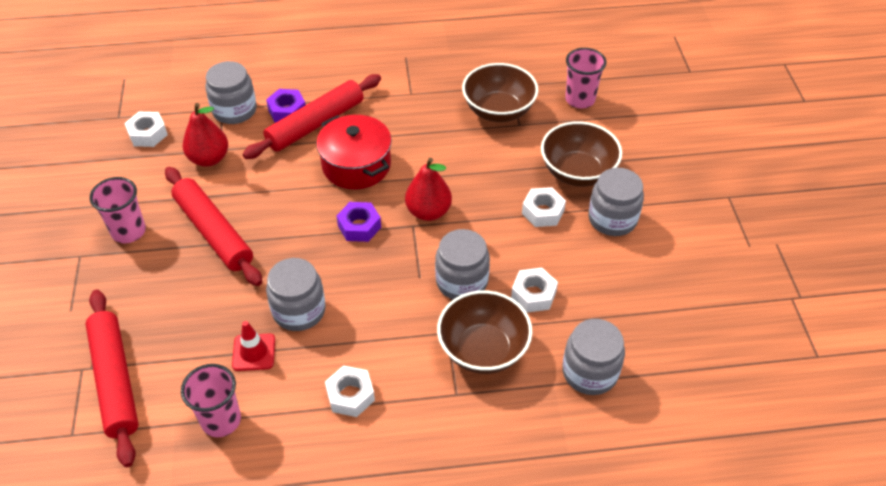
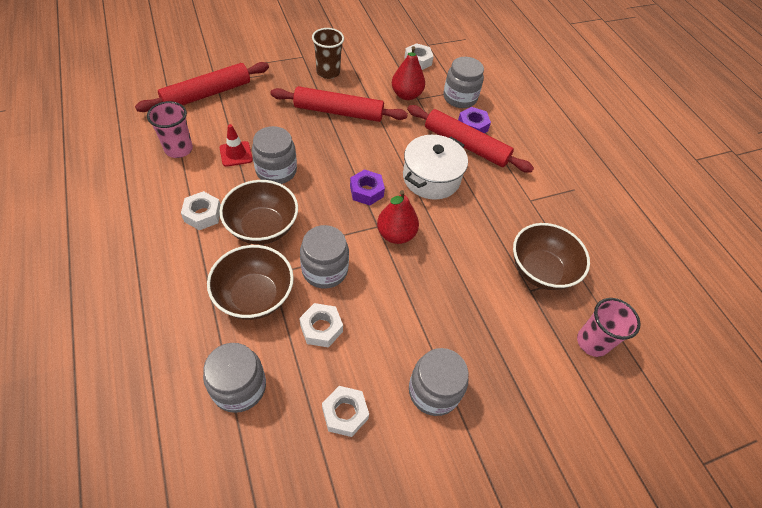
camera: 70 degrees right, 5 degrees up
pink cup [90,177,146,243] -> brown cup [312,28,344,79]
red rolling pin [165,167,262,286] -> red rolling pin turned 60 degrees clockwise [270,86,408,122]
red pot [316,115,392,189] -> white pot [403,135,468,200]
white nut [522,187,566,227] -> white nut moved to [322,386,369,437]
brown bowl [541,121,622,186] -> brown bowl moved to [219,180,298,245]

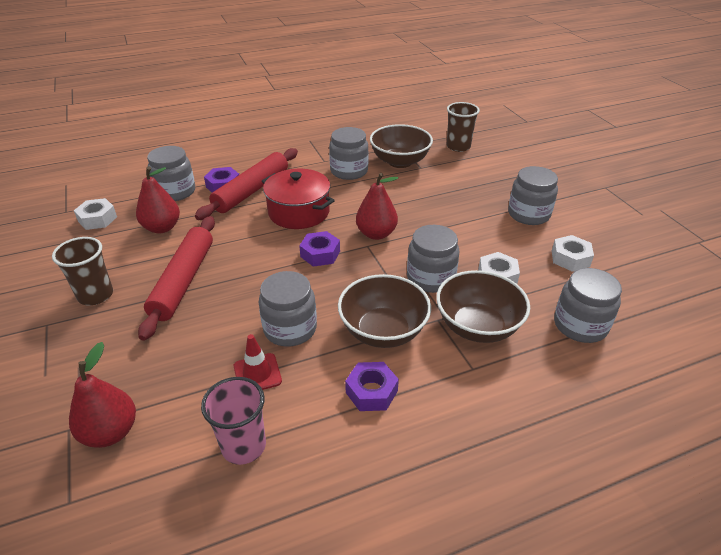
camera: 85 degrees left, 15 degrees down
red rolling pin [135,62,269,112] -> red pear [69,342,136,448]
white nut [181,191,220,230] -> purple nut [345,362,399,411]
white pot [403,135,468,200] -> red pot [262,169,335,229]
pink cup [577,298,641,357] -> brown cup [447,102,480,152]
none -> grey jar [329,127,369,180]

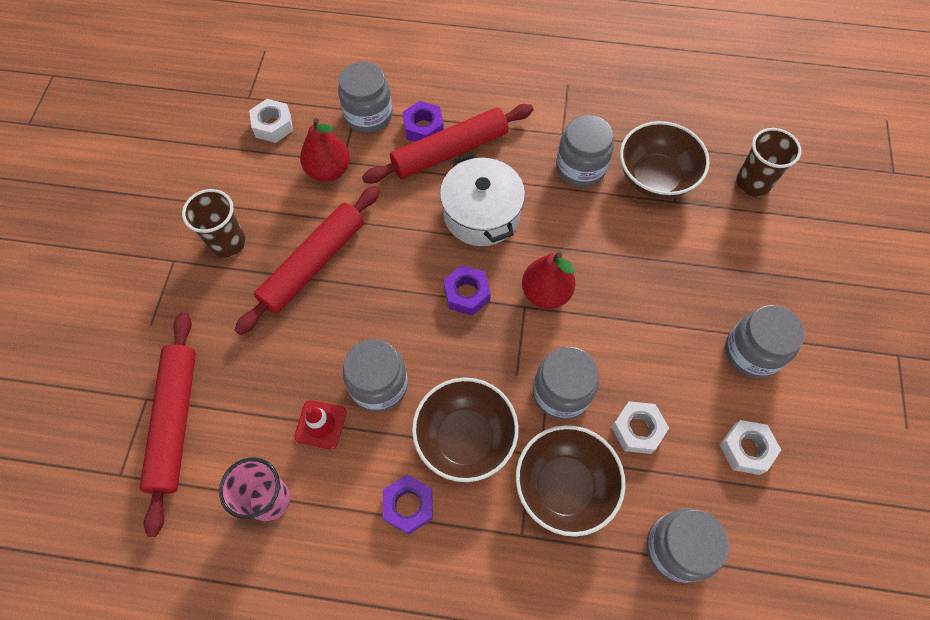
camera: 30 degrees right, 25 degrees up
red pear [69,342,136,448] -> red rolling pin [140,312,196,537]
red pot [262,169,335,229] -> white pot [440,153,525,246]

